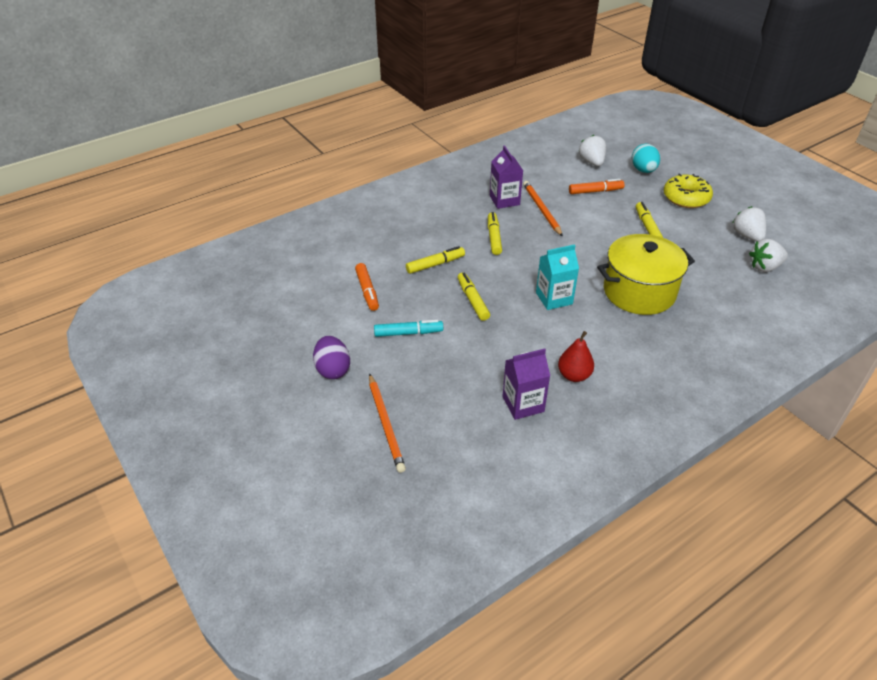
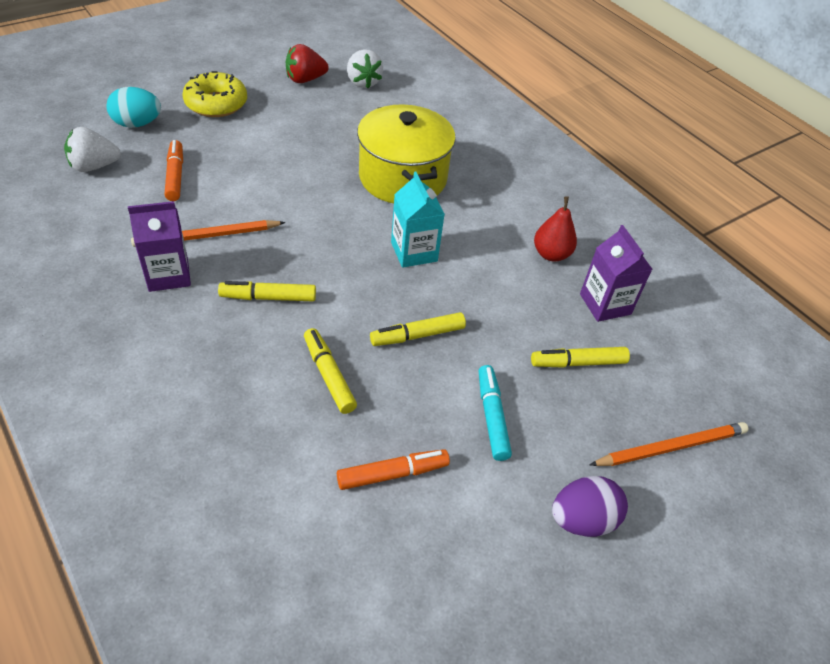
camera: 95 degrees left, 5 degrees up
yellow marker [636,202,663,238] -> yellow marker moved to [531,347,630,368]
white strawberry [732,206,766,242] -> red strawberry [286,44,329,83]

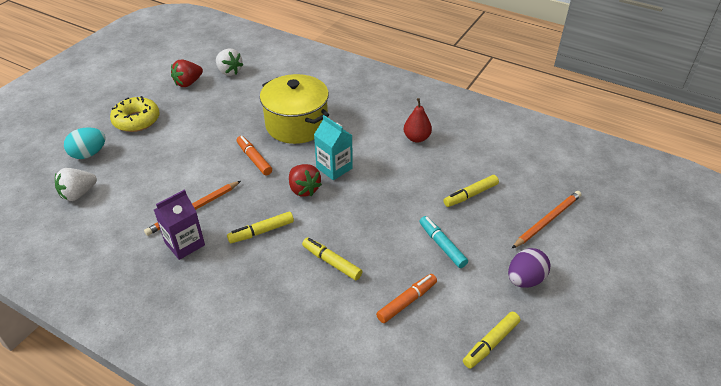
camera: 20 degrees left, 5 degrees down
orange marker [164,140,183,201] -> orange marker moved to [237,136,272,176]
yellow marker [370,312,466,346] -> yellow marker moved to [463,311,520,369]
purple carton [580,225,653,322] -> none
none -> red strawberry [289,164,322,197]

